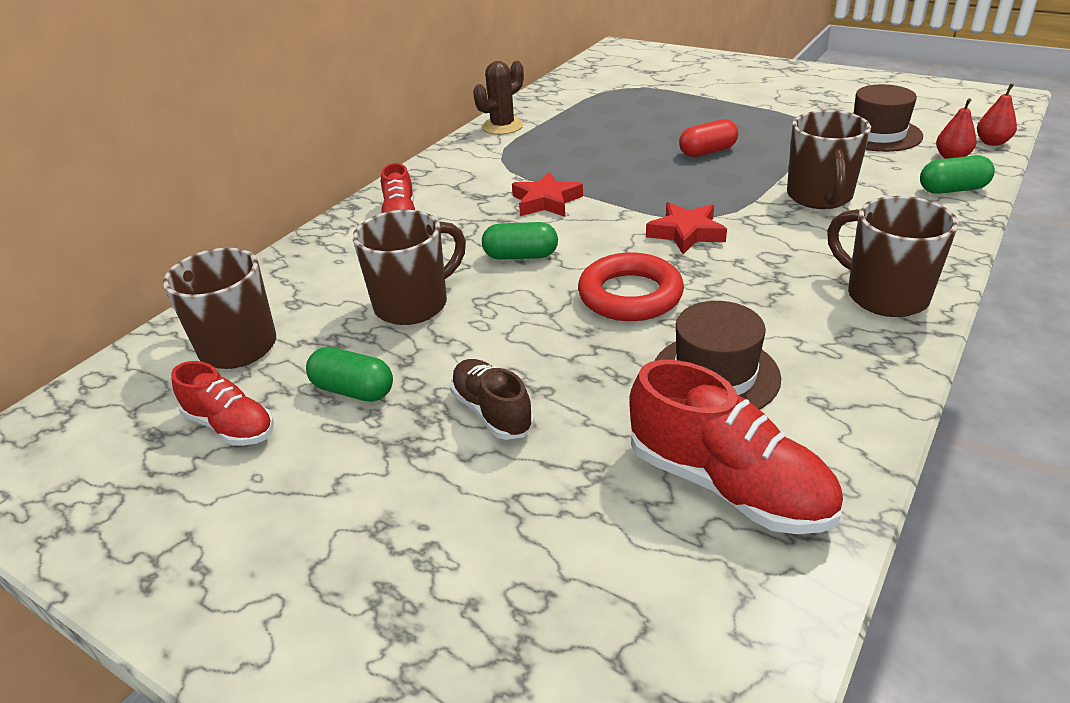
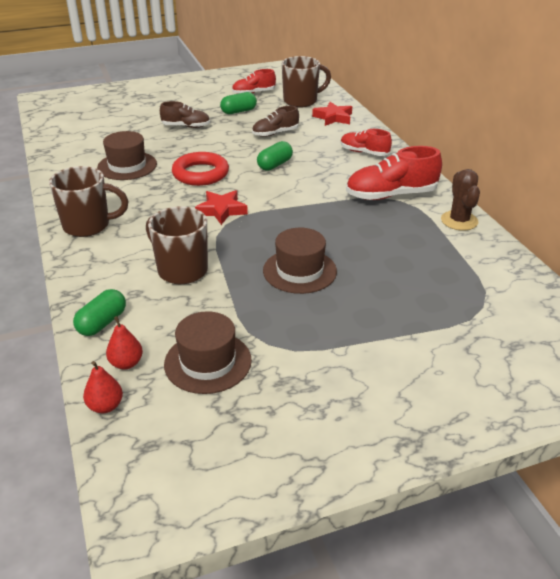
camera: 125 degrees right, 0 degrees up
brown mug [353,210,466,325] -> brown shoe [252,106,299,137]
red star [512,172,583,217] -> red star moved to [312,102,352,126]
red shoe [629,360,843,534] -> red shoe moved to [346,146,442,200]
red capsule [679,119,738,157] -> brown hat [263,228,337,294]

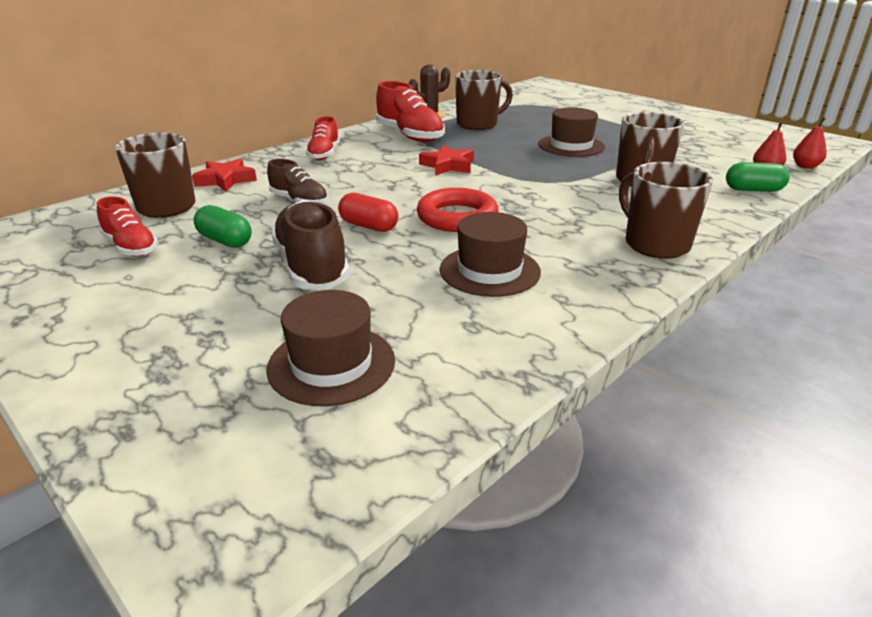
camera: 115 degrees left, 5 degrees down
brown shoe [160,101,210,128] -> brown shoe [271,200,350,290], size x1.62
brown hat [164,311,252,394] -> brown hat moved to [266,290,395,407]
red star [195,190,248,225] -> red star moved to [419,145,474,175]
green capsule [257,141,293,171] -> none
none -> red capsule [338,193,398,232]
none -> brown mug [455,70,513,130]

